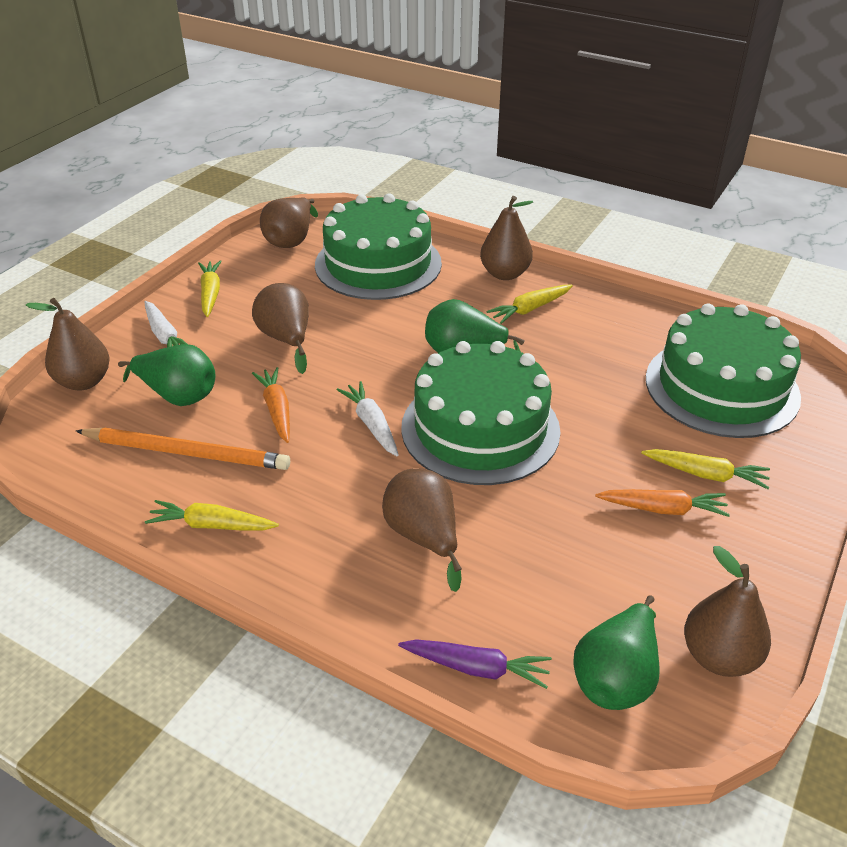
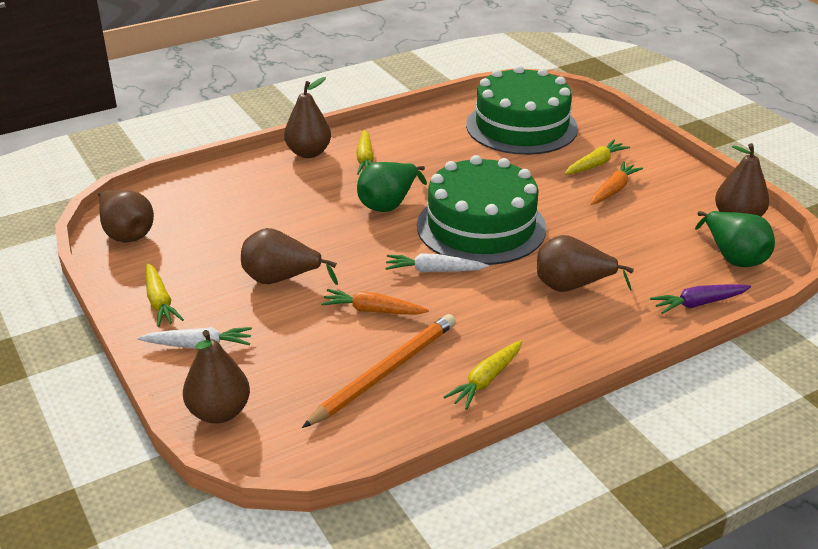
camera: 60 degrees left, 5 degrees down
green pear [118,344,215,406] -> none
yellow carrot [198,260,222,317] -> yellow carrot turned 135 degrees counterclockwise [146,263,184,327]
green cake [315,194,442,300] -> none
purple carrot [398,639,552,689] -> purple carrot turned 150 degrees counterclockwise [650,284,751,314]

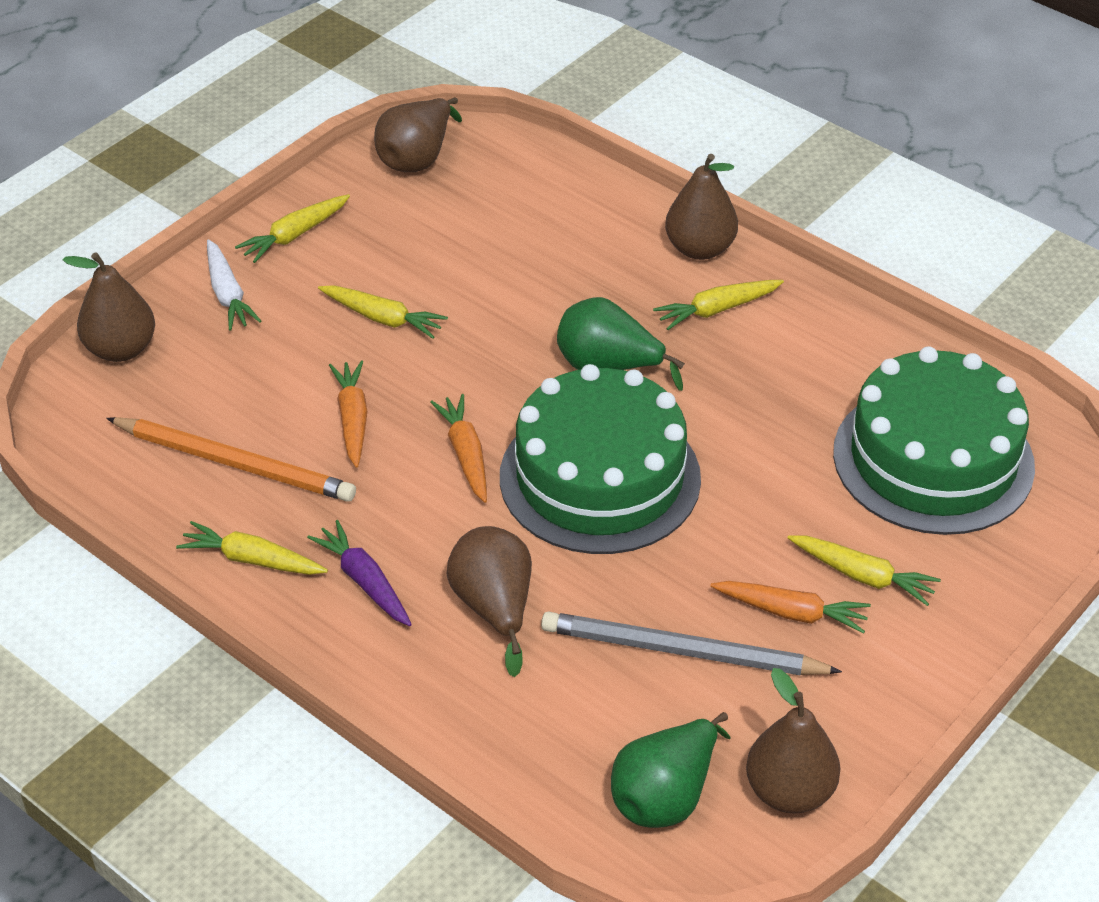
camera: 70 degrees right, 10 degrees up
brown pear [241,228,338,285] -> yellow carrot [318,285,448,339]
white carrot [385,253,489,272] -> orange carrot [430,394,487,503]
purple carrot [650,284,751,314] -> purple carrot moved to [307,520,412,626]
none -> grey pencil [541,612,842,675]

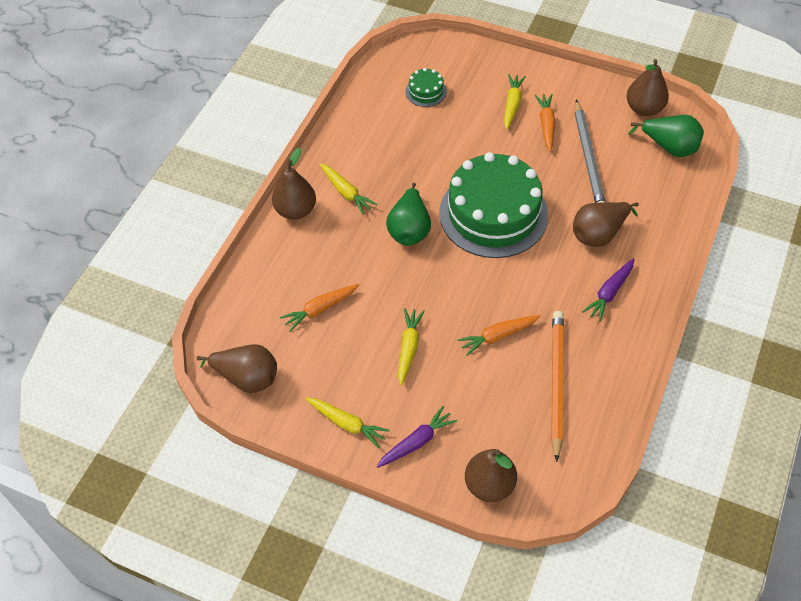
camera: 105 degrees left, 10 degrees up
yellow carrot [176,521,328,575] -> none
white carrot [207,239,261,331] -> purple carrot [376,406,457,468]
orange carrot [430,394,487,503] -> orange carrot moved to [280,284,359,332]
green cake [833,346,1035,535] -> green cake [405,68,447,107], size x0.42

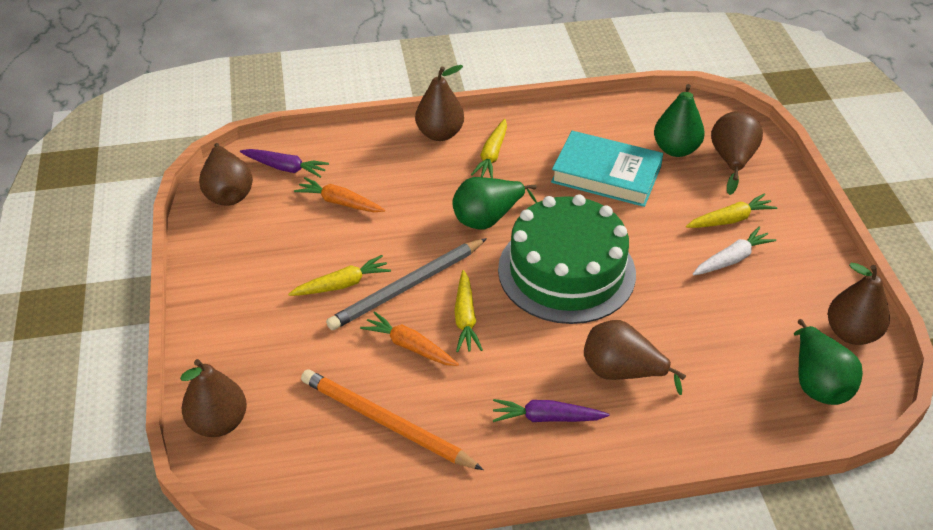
camera: 55 degrees right, 10 degrees down
yellow carrot [305,398,390,448] -> yellow carrot moved to [454,270,483,352]
purple carrot [376,406,457,468] -> purple carrot moved to [240,149,329,178]
green cake [405,68,447,107] -> green pear [654,84,705,157]
orange carrot [535,94,555,152] -> white carrot [693,226,776,275]
orange pencil [551,311,564,462] -> orange pencil turned 120 degrees counterclockwise [301,370,484,470]
grey pencil [575,100,605,203] -> grey pencil moved to [326,238,487,330]
none -> turquoise book [551,131,663,207]
none -> brown pear [711,111,763,195]

